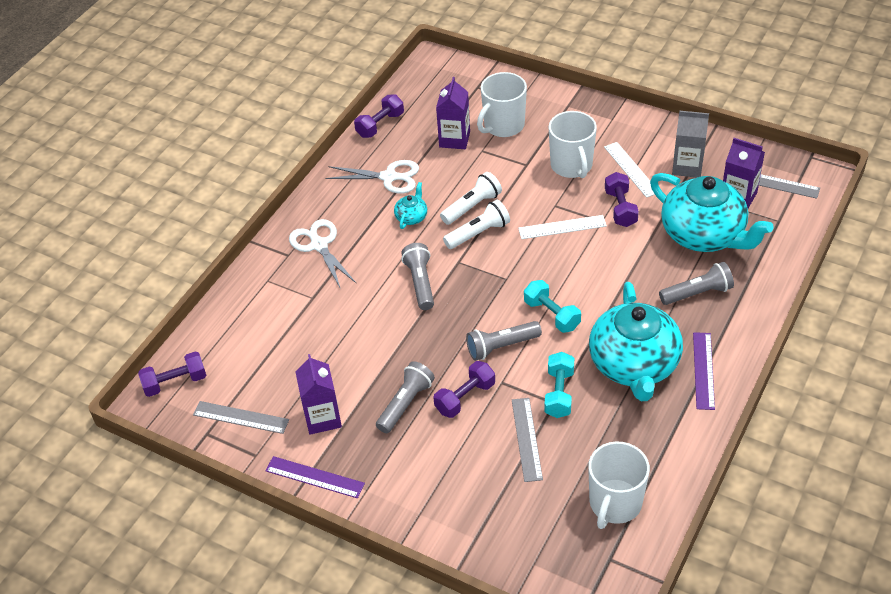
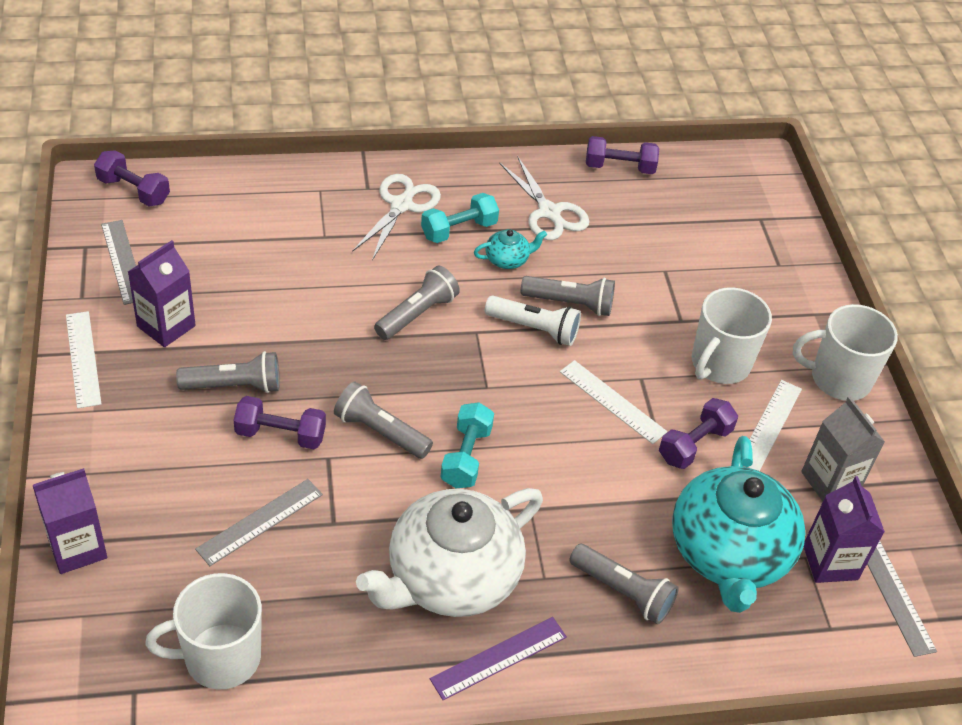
camera: 45 degrees right, 0 degrees up
purple ruler [265,456,365,498] -> white ruler [66,311,102,408]
purple carton [436,77,470,149] -> purple carton moved to [33,468,107,574]
white flashlight [440,172,502,225] -> grey flashlight [521,276,615,316]
white mug [477,72,527,137] -> white mug moved to [793,304,898,401]
turquoise dumbbell [544,352,574,418] -> turquoise dumbbell moved to [421,193,499,243]
turquoise teapot [589,282,683,401] -> white teapot [356,488,543,617]

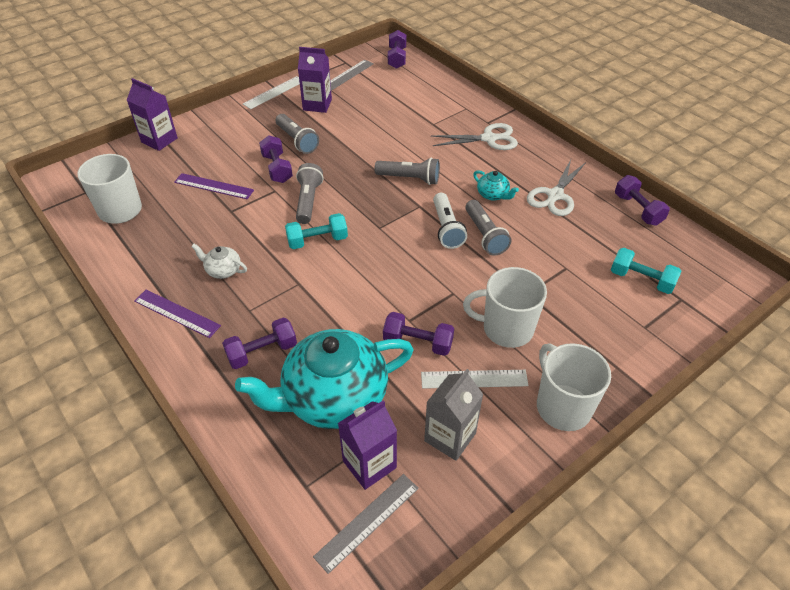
camera: 65 degrees right, 0 degrees up
grey ruler [195,479,323,566] -> purple ruler [174,173,254,199]
white teapot [356,488,543,617] -> white teapot [191,244,247,279], size x0.41
turquoise dumbbell [421,193,499,243] -> turquoise dumbbell moved to [611,248,681,294]
white ruler [560,360,667,444] -> none
grey flashlight [569,544,679,624] -> purple dumbbell [222,318,297,369]

